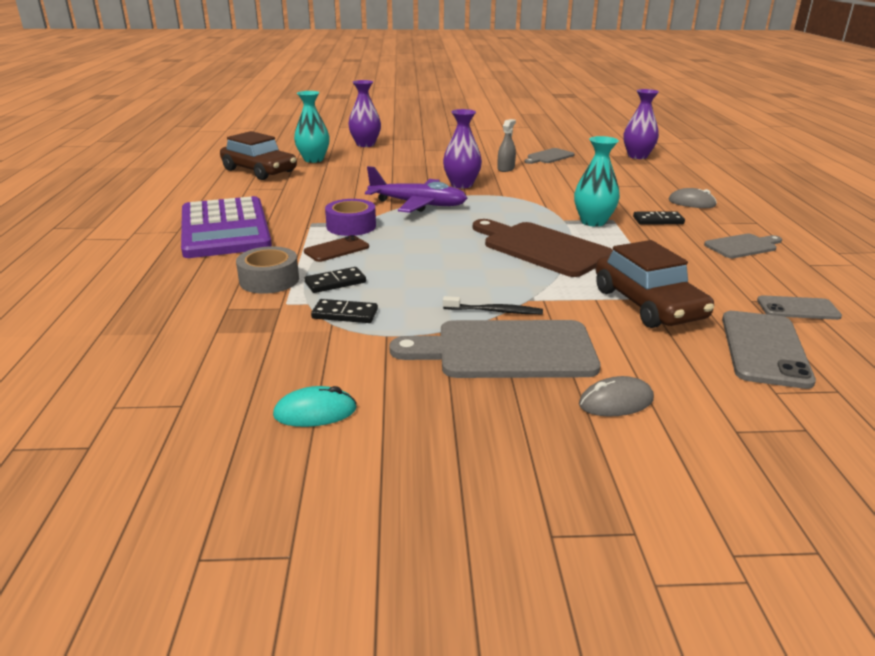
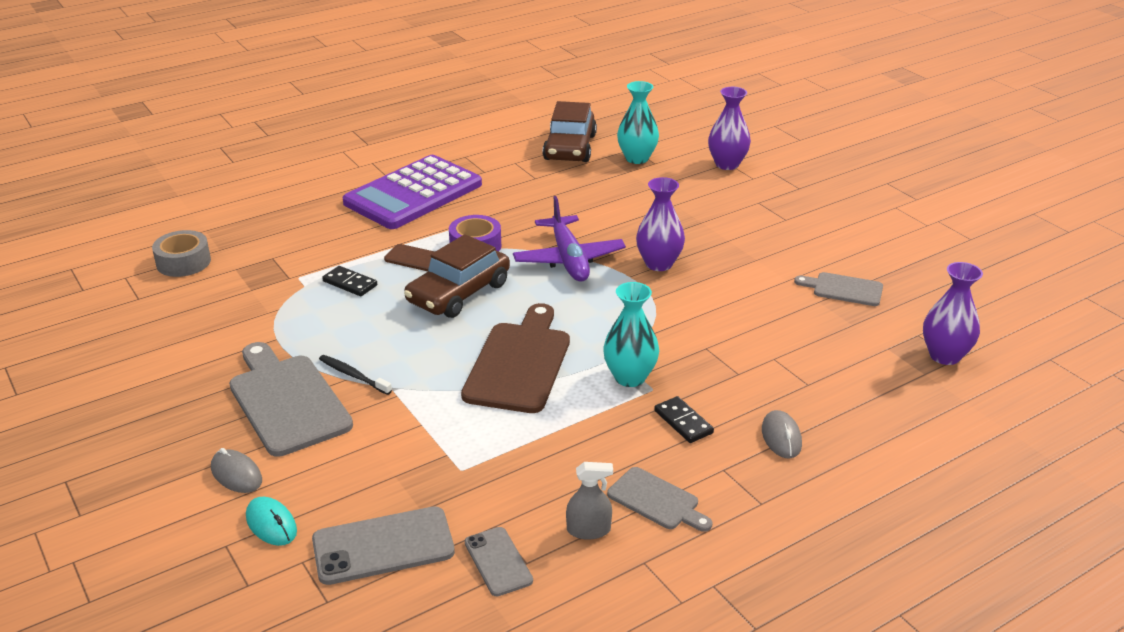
camera: 60 degrees right, 5 degrees up
grey tape [236,246,299,294] -> grey tape moved to [152,230,211,277]
turquoise mouse [273,386,357,427] -> turquoise mouse moved to [246,497,297,546]
black domino [311,299,378,323] -> none
black toothbrush [443,296,543,314] -> black toothbrush turned 150 degrees clockwise [319,355,392,395]
grey spray bottle [497,119,516,172] -> grey spray bottle moved to [566,462,613,540]
brown car [595,240,714,328] -> brown car moved to [404,234,510,318]

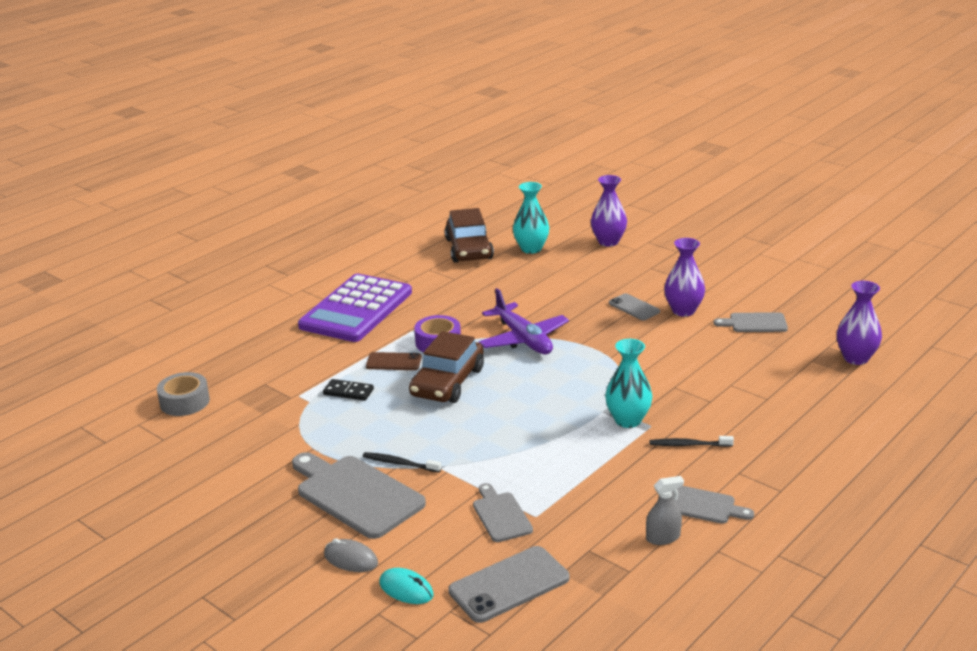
camera: 15 degrees left, 5 degrees down
brown cutting board [461,303,570,413] -> none
grey phone [465,527,533,596] -> grey phone moved to [609,293,660,320]
purple vase [636,177,685,271] -> purple vase moved to [664,238,705,317]
black domino [654,396,714,443] -> black toothbrush [649,436,734,447]
grey mouse [762,410,802,459] -> none
none -> grey cutting board [473,483,533,542]

